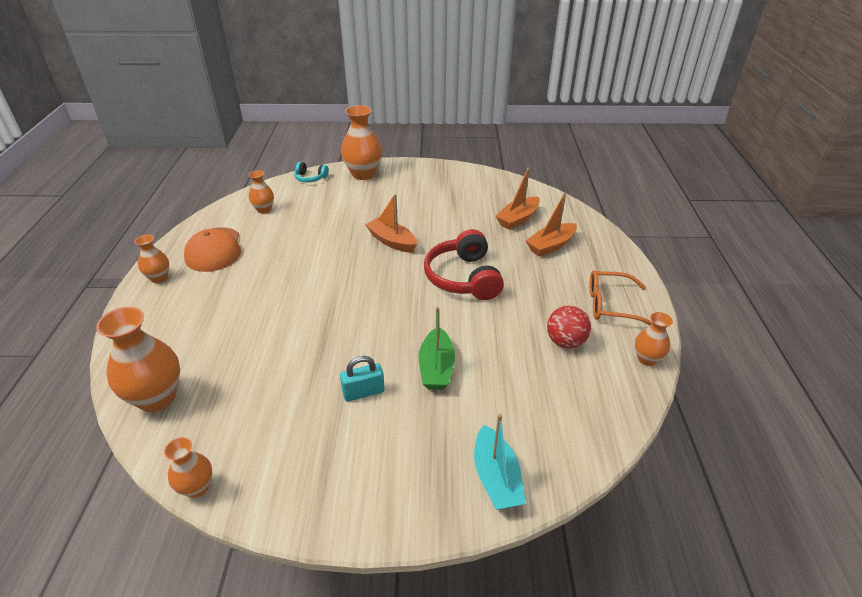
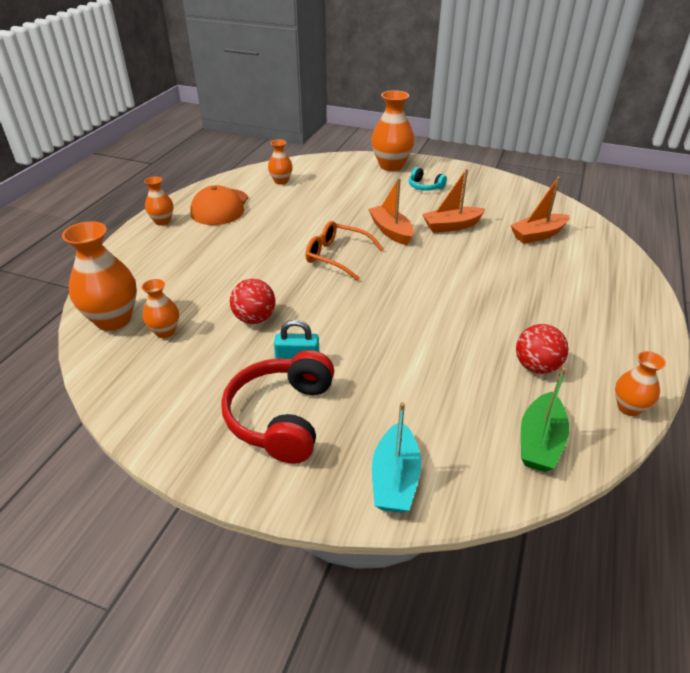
camera: 20 degrees right, 0 degrees up
orange vase [164,437,212,498] -> orange vase moved to [142,279,179,338]
turquoise headphones [294,162,329,182] -> turquoise headphones moved to [409,167,447,191]
green boat [419,307,455,390] -> green boat moved to [521,367,569,472]
red headphones [424,229,504,300] -> red headphones moved to [221,350,334,464]
orange boat [526,193,577,257] -> orange boat moved to [422,169,486,233]
orange glasses [589,270,652,326] -> orange glasses moved to [305,221,383,281]
none -> red ball [230,279,276,324]

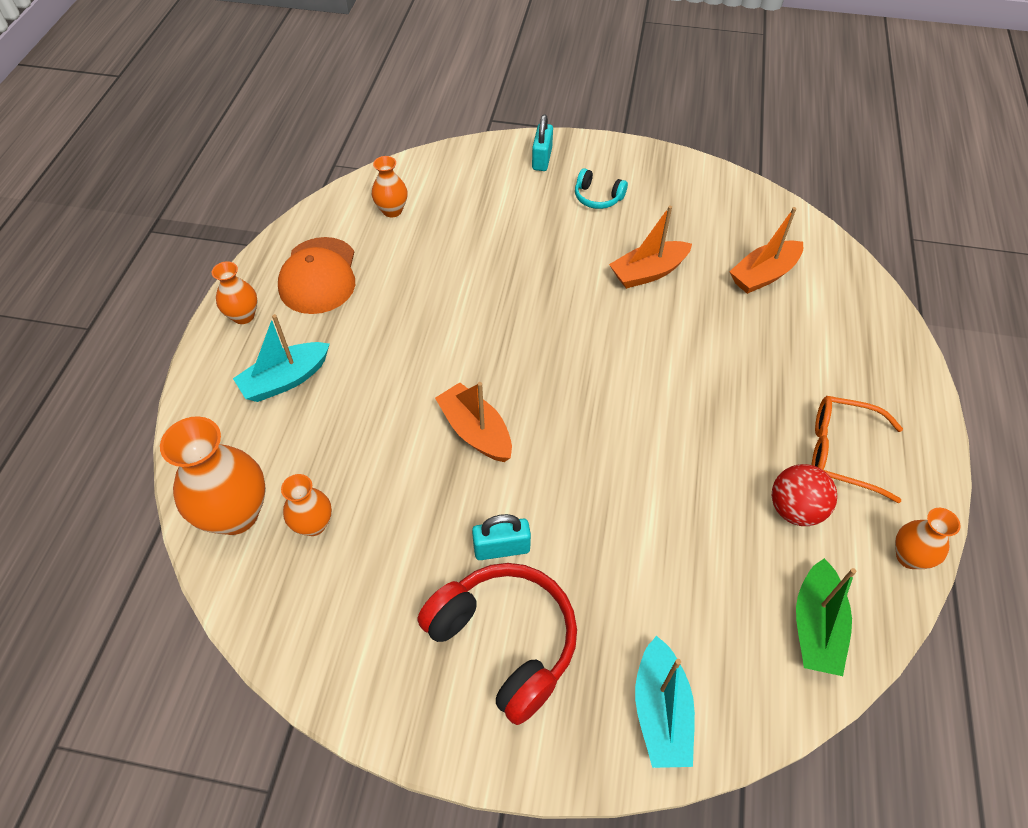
camera: 10 degrees left, 15 degrees up
red headphones [221,350,334,464] -> red headphones turned 135 degrees clockwise [418,563,577,725]
red ball [230,279,276,324] -> none
orange glasses [305,221,383,281] -> orange glasses moved to [812,396,903,503]
orange boat [368,178,414,245] -> orange boat moved to [435,382,512,462]
orange vase [371,90,414,171] -> turquoise padlock [532,115,553,171]
none -> turquoise boat [233,314,330,402]

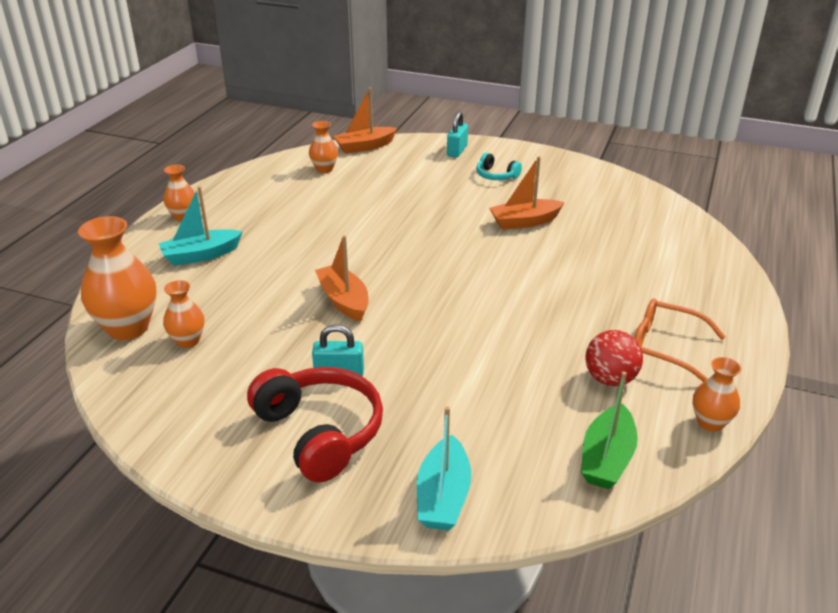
camera: 10 degrees right, 20 degrees down
orange cap [278,237,355,314] -> none
orange boat [729,207,803,294] -> orange boat moved to [333,87,397,154]

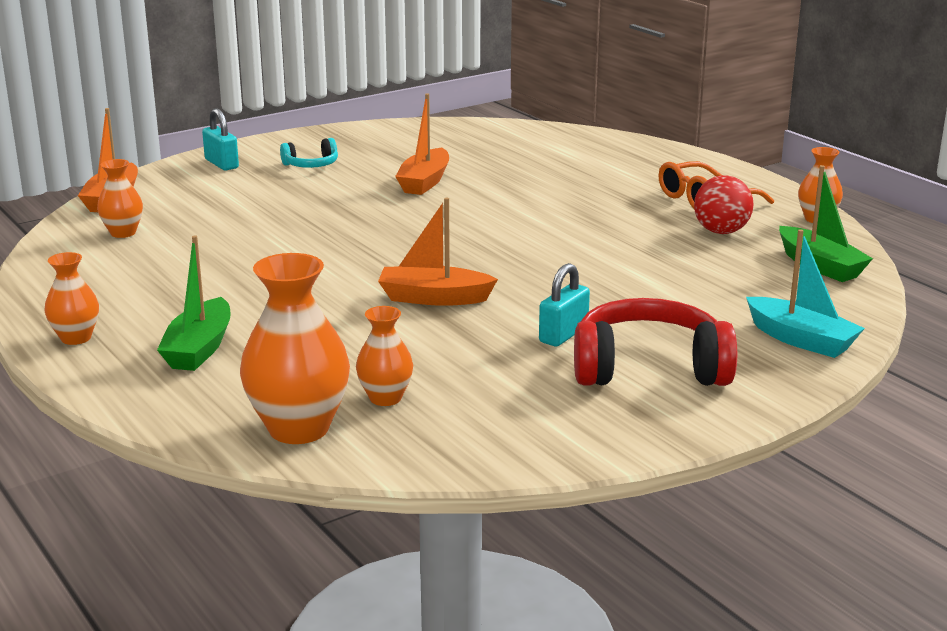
camera: 55 degrees left, 10 degrees down
turquoise boat [158,186,243,266] -> green boat [157,236,231,371]

